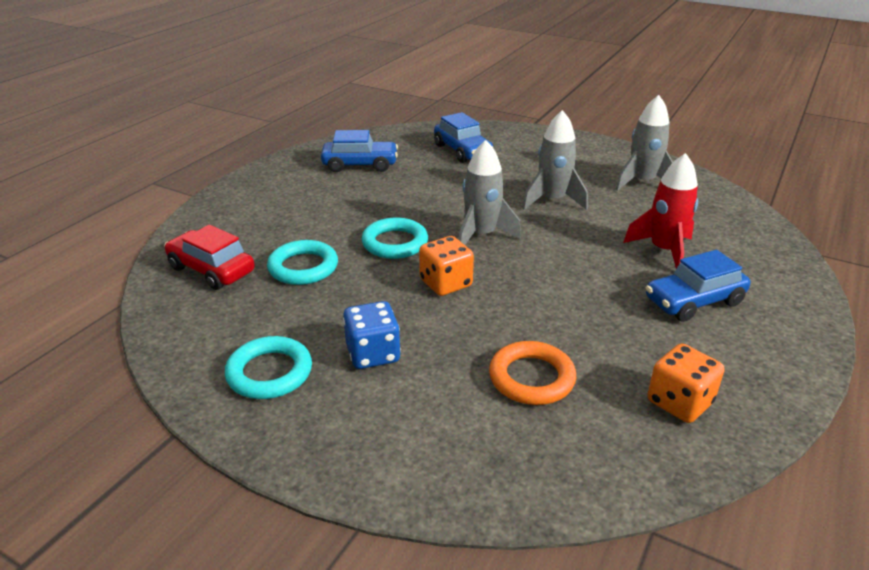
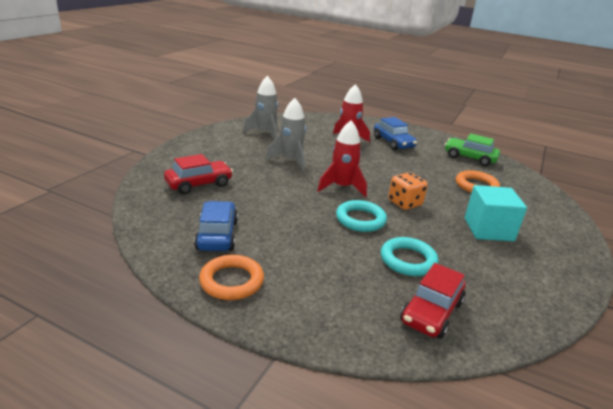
camera: 95 degrees left, 5 degrees down
turquoise ring [225,336,312,399] -> none
blue dice [343,301,401,369] -> turquoise cube [465,185,527,241]
blue car [434,112,493,163] -> red car [164,154,233,194]
grey rocket [458,140,521,245] -> red rocket [317,120,367,197]
orange dice [647,343,725,423] -> green car [445,134,500,166]
none -> orange ring [199,255,264,300]

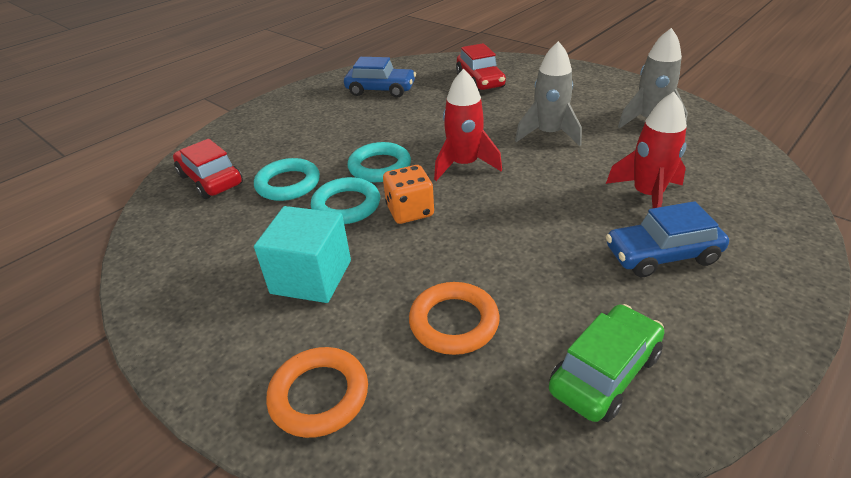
camera: 110 degrees right, 10 degrees up
orange ring [199,255,264,300] -> orange ring moved to [266,347,368,438]
none -> turquoise ring [311,177,380,224]

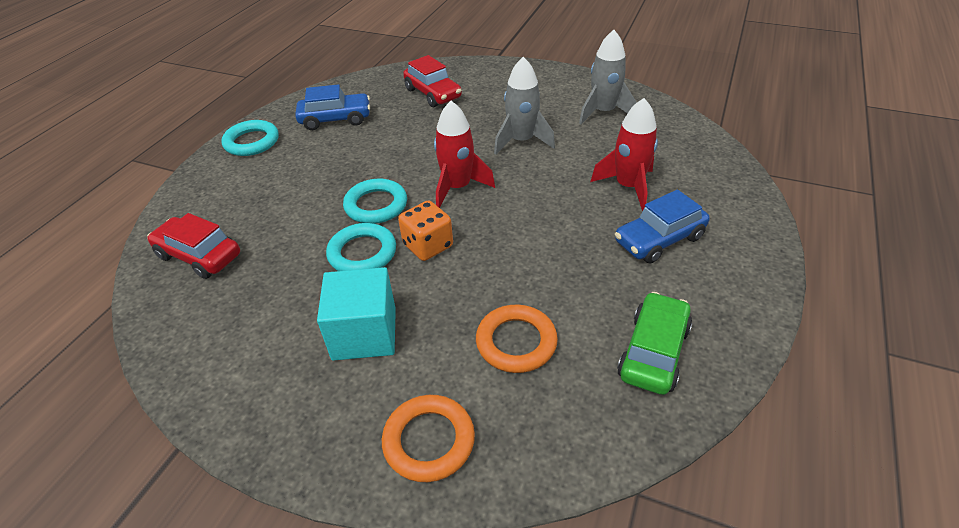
camera: 20 degrees left, 5 degrees up
turquoise ring [254,158,320,201] -> turquoise ring moved to [221,120,279,156]

